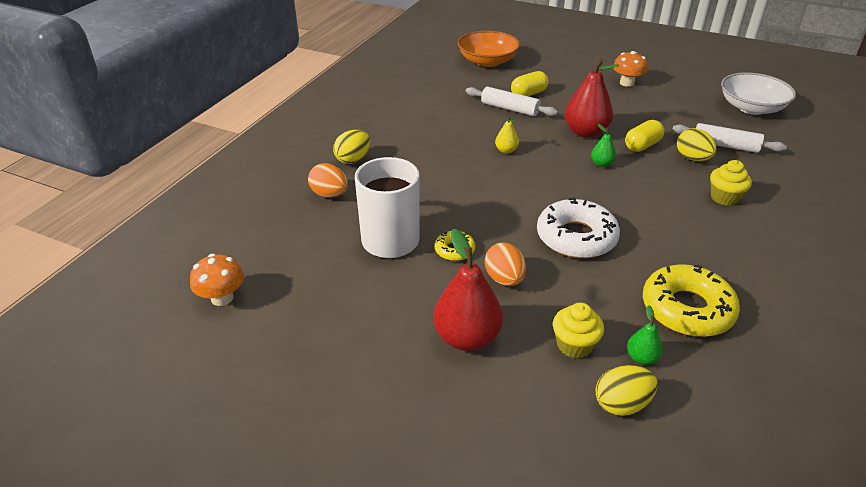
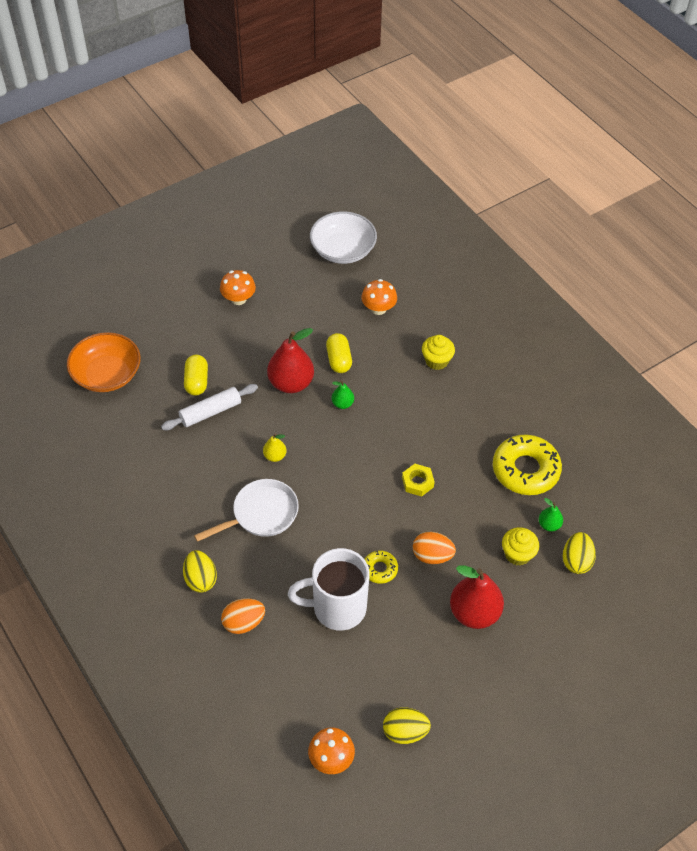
camera: 60 degrees left, 15 degrees up
white donut [537,197,620,258] -> yellow nut [402,464,435,497]
white rolling pin [672,123,787,153] -> orange mushroom [361,279,397,315]
yellow egg [677,128,717,161] -> yellow egg moved to [383,707,431,744]
none -> white pan [194,479,299,542]

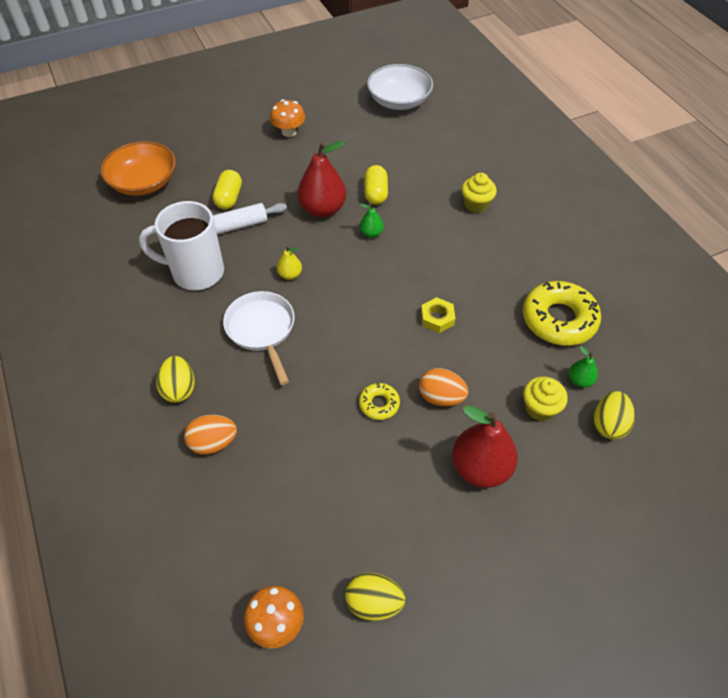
camera: 10 degrees right, 0 degrees up
white pan [194,479,299,542] -> white pan turned 90 degrees counterclockwise [223,291,295,385]
white mug [288,548,370,631] -> white mug moved to [139,201,224,290]
orange mushroom [361,279,397,315] -> none

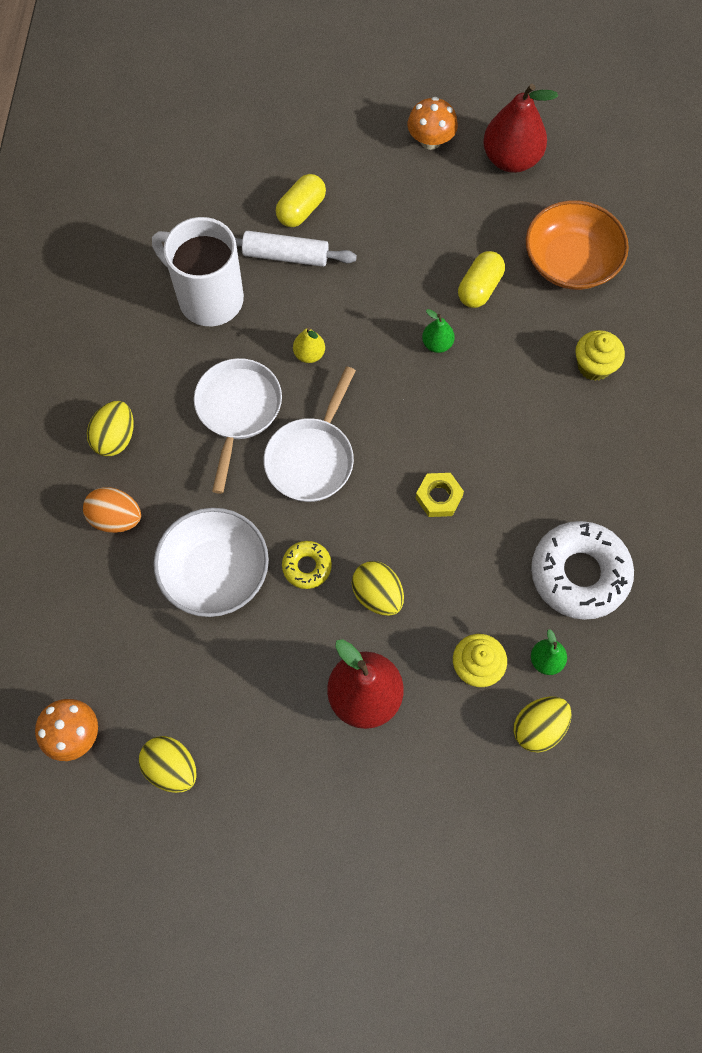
camera: 30 degrees right, 15 degrees up
orange bowl [100,141,176,196] -> orange bowl moved to [526,200,629,290]
red pear [297,141,346,217] -> red pear moved to [483,84,558,173]
white bowl [367,64,433,110] -> white bowl moved to [154,508,269,617]
orange egg [419,368,468,406] -> yellow egg [352,561,404,616]
yellow donut [523,281,601,346] -> white donut [531,521,634,620]
none -> white pan [264,366,356,502]

